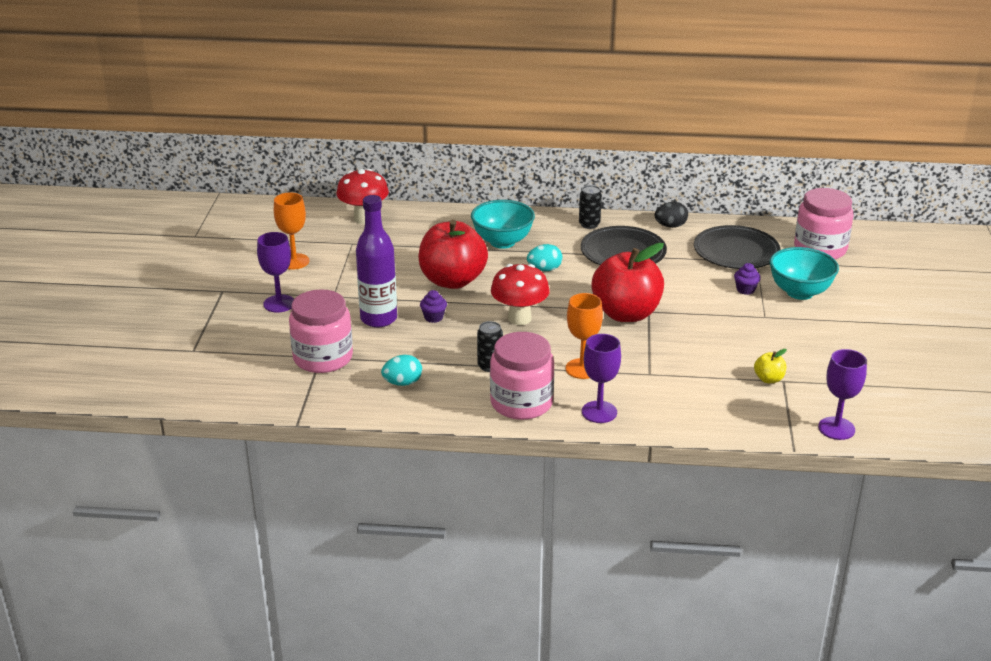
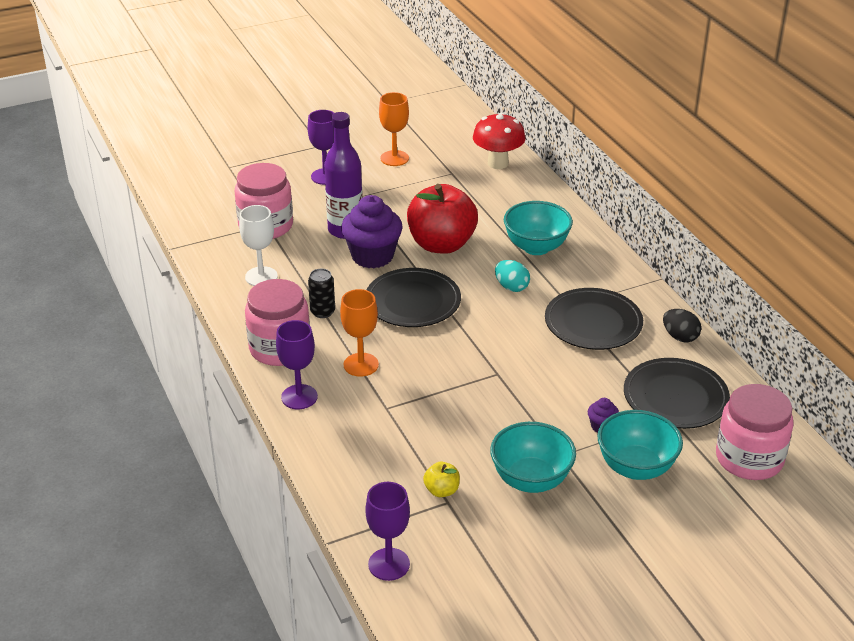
camera: 60 degrees right, 5 degrees up
turquoise egg [381,355,422,386] -> white goblet [239,205,278,286]
purple cupcake [420,290,447,323] -> purple cupcake [341,195,403,268], size x2.26
red mushroom [491,264,550,325] -> black plate [367,268,461,327]
black can [579,185,602,229] -> none
red apple [592,243,664,322] -> none
none -> turquoise bowl [490,422,576,493]

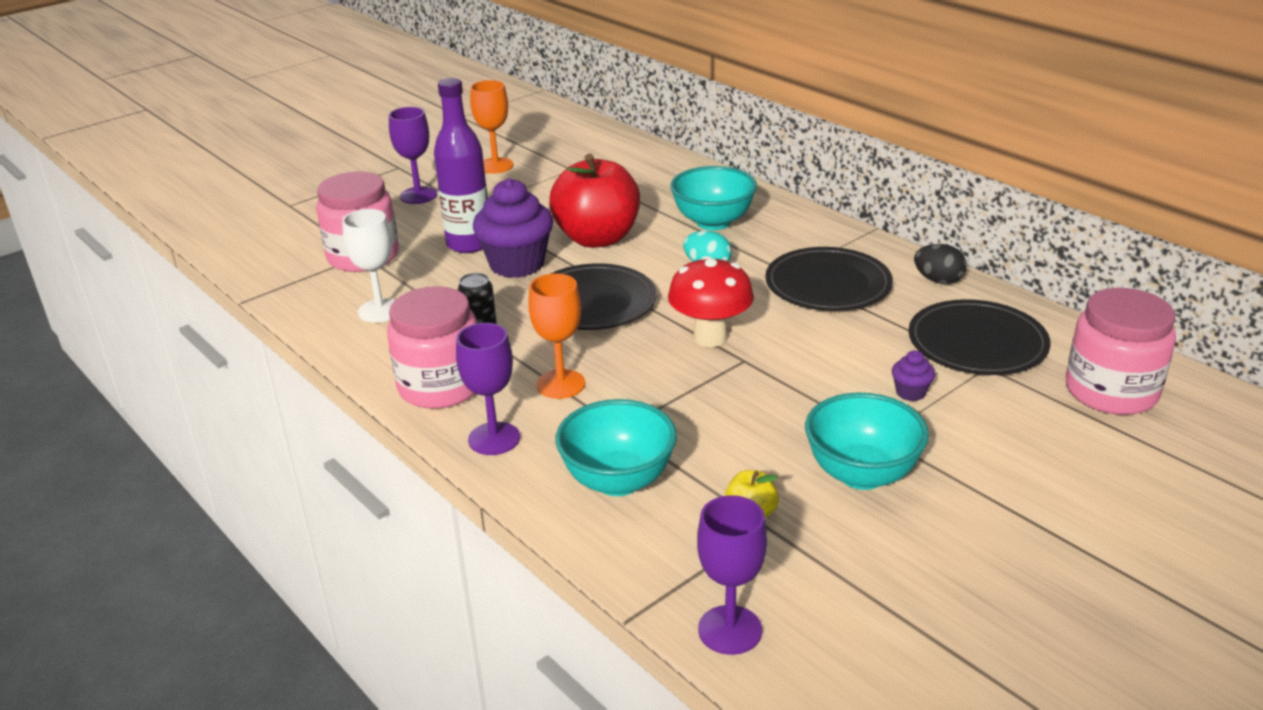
camera: 15 degrees left, 5 degrees down
red mushroom [473,112,526,169] -> red mushroom moved to [668,256,754,347]
turquoise bowl [597,410,683,480] -> turquoise bowl moved to [555,399,677,496]

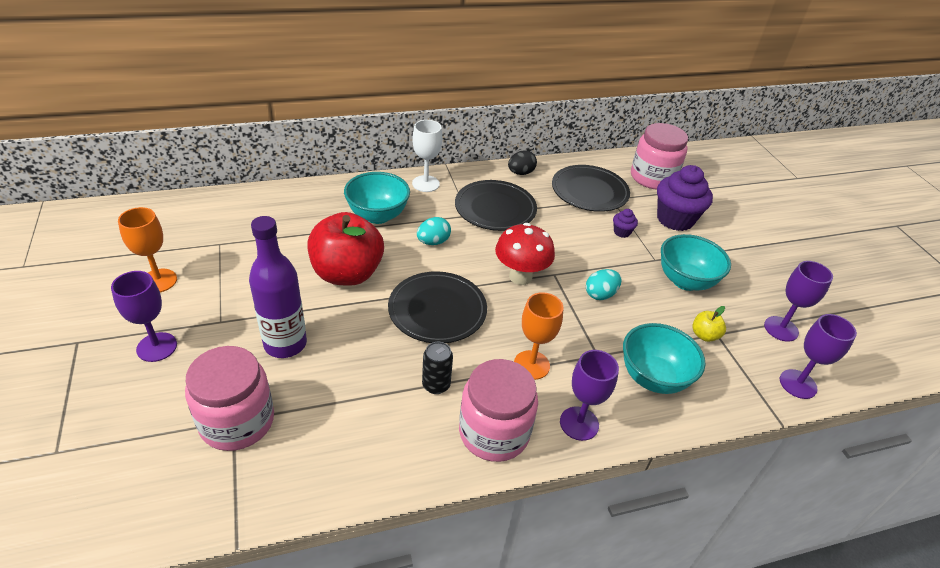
camera: 70 degrees left, 10 degrees up
white goblet [342,209,395,323] -> white goblet moved to [412,120,442,192]
purple cupcake [473,178,553,278] -> purple cupcake moved to [657,165,713,231]
none -> turquoise egg [586,269,622,300]
none -> purple goblet [764,261,833,342]

